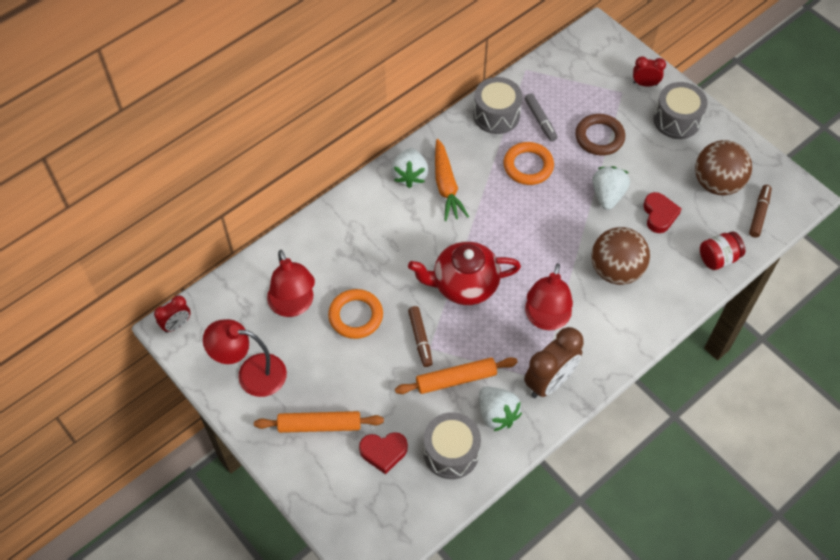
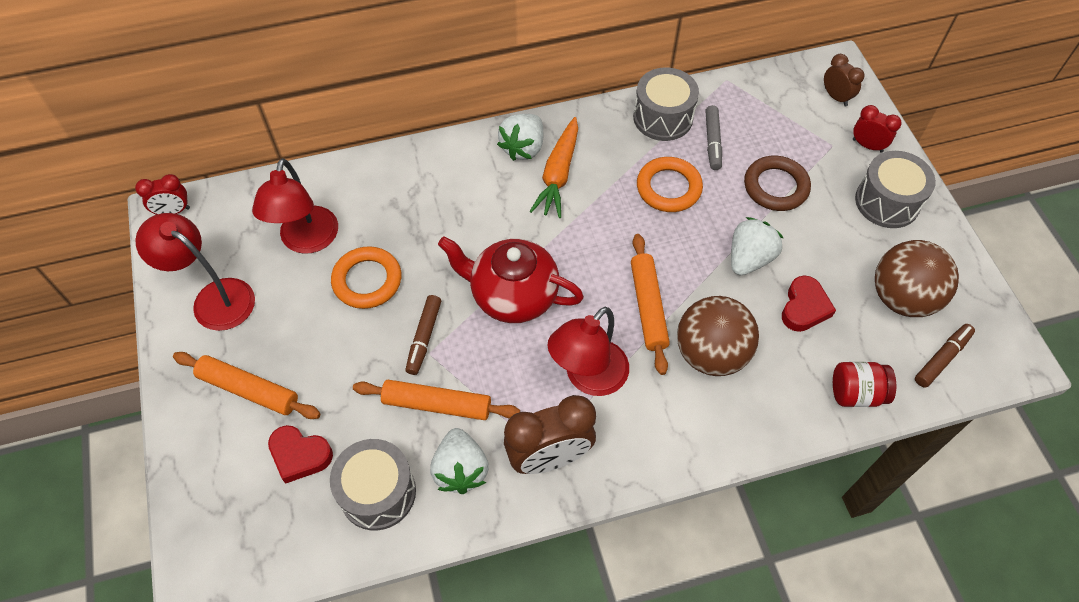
camera: 25 degrees right, 0 degrees up
none -> orange rolling pin [631,234,670,375]
none -> brown clock [824,54,864,106]

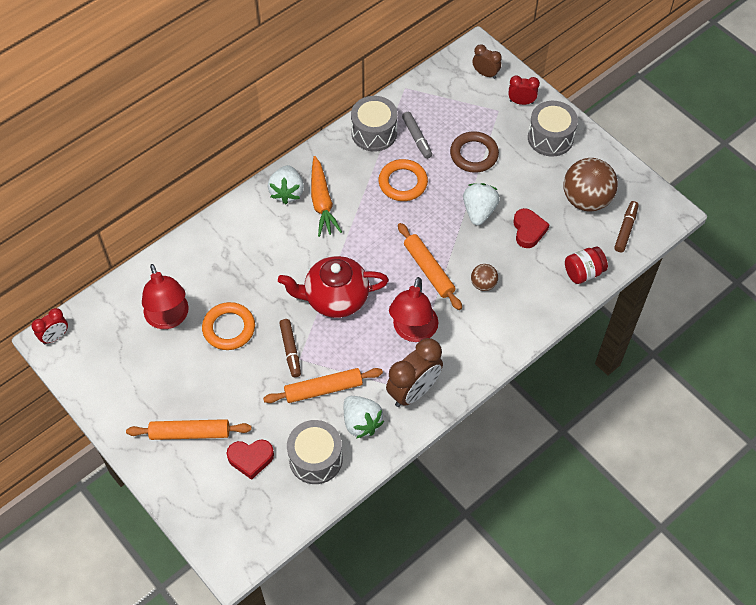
camera: 25 degrees left, 0 degrees up
red lamp [135,213,255,331] -> none
brown ball [677,296,759,376] -> brown ball [471,264,498,291], size x0.49

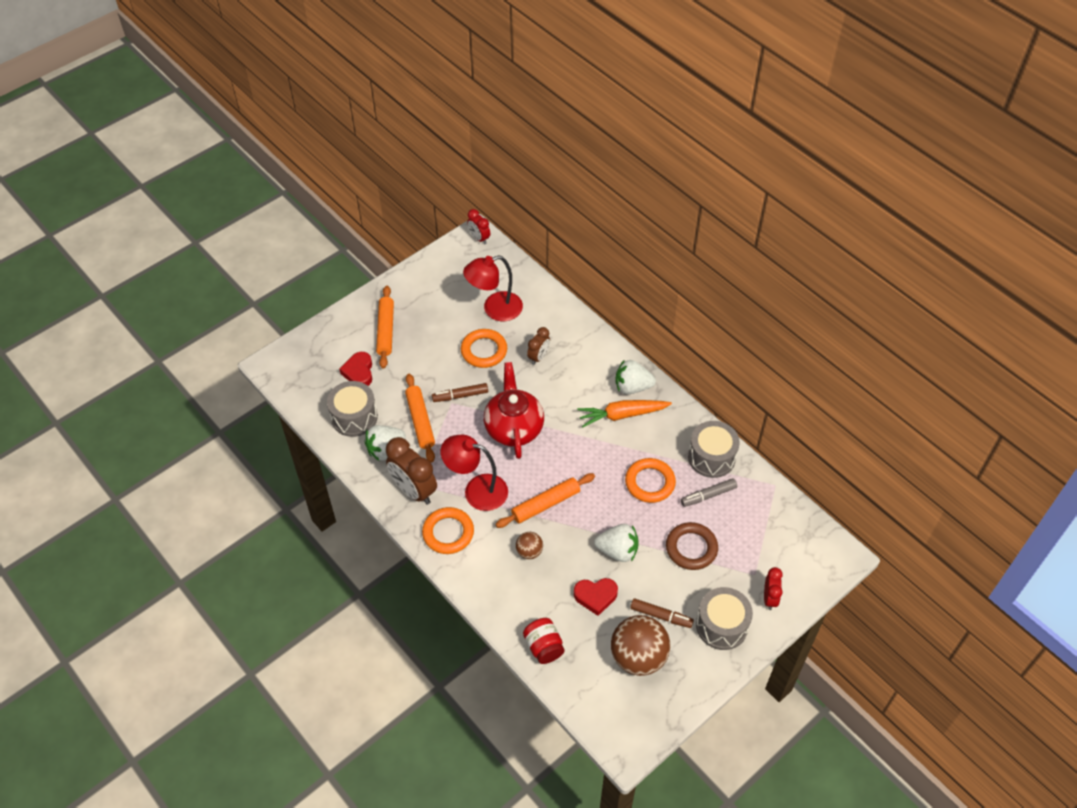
camera: 90 degrees right, 5 degrees down
brown clock [472,44,502,79] -> brown clock moved to [527,327,550,365]
brown marker [614,201,639,252] -> brown marker moved to [630,598,694,628]
none -> orange ring [422,507,474,554]

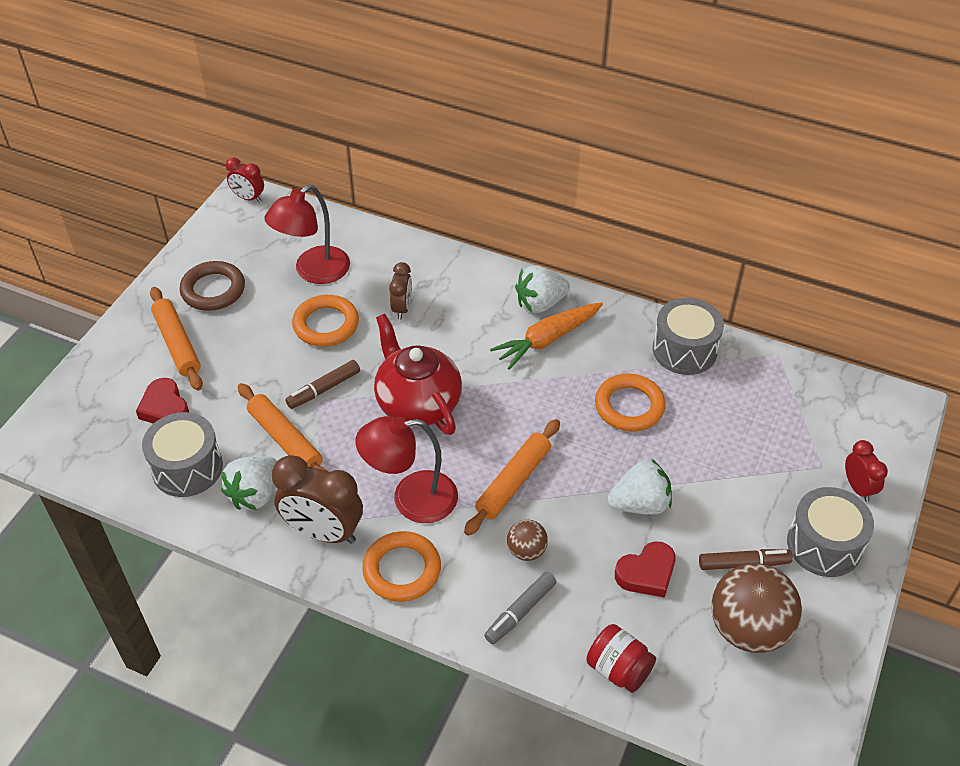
camera: 25 degrees left, 5 degrees down
brown ring [666,522,718,570] -> brown ring moved to [180,261,245,311]
grey marker [681,478,737,507] -> grey marker moved to [484,572,557,644]

